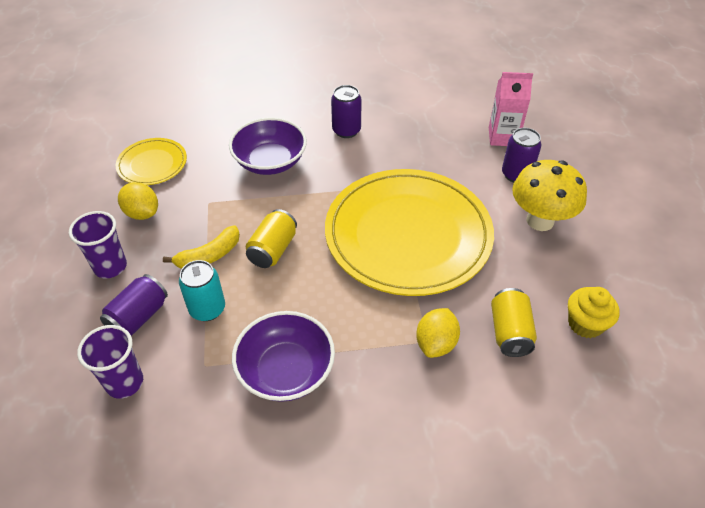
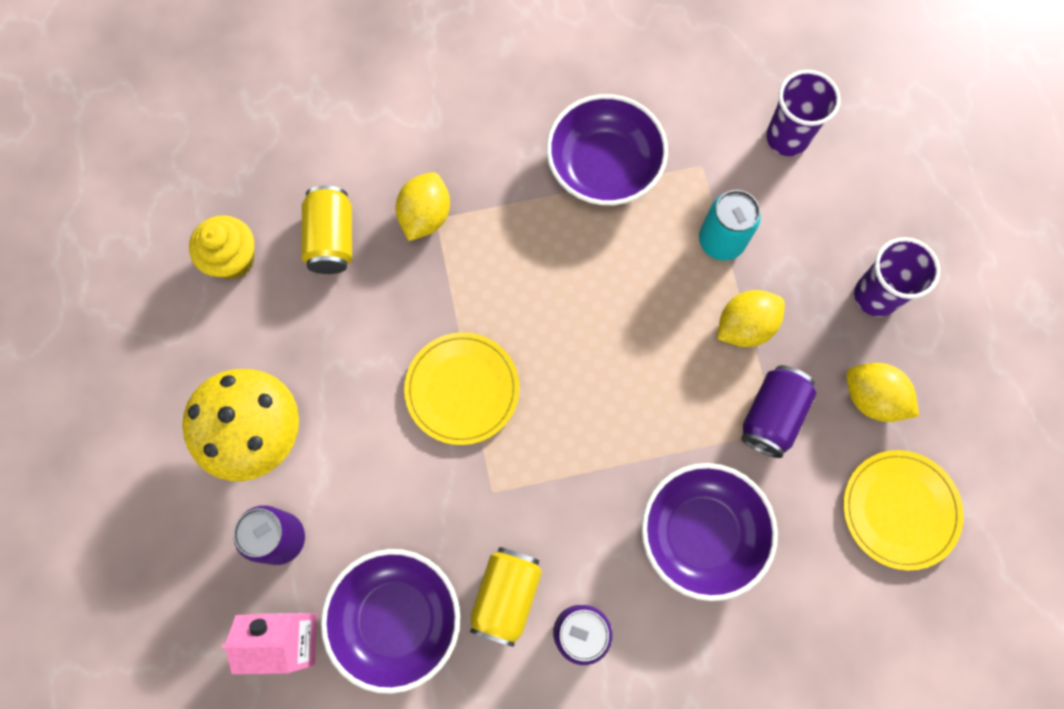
camera: 175 degrees right, 25 degrees up
purple can [100,274,168,336] -> purple can moved to [741,365,816,458]
yellow banana [163,225,240,269] -> yellow lemon [717,290,785,347]
yellow can [246,209,297,268] -> yellow can moved to [470,547,542,647]
yellow plate [325,169,494,296] -> yellow plate [404,332,520,445], size x0.46
none -> purple bowl [321,549,460,694]

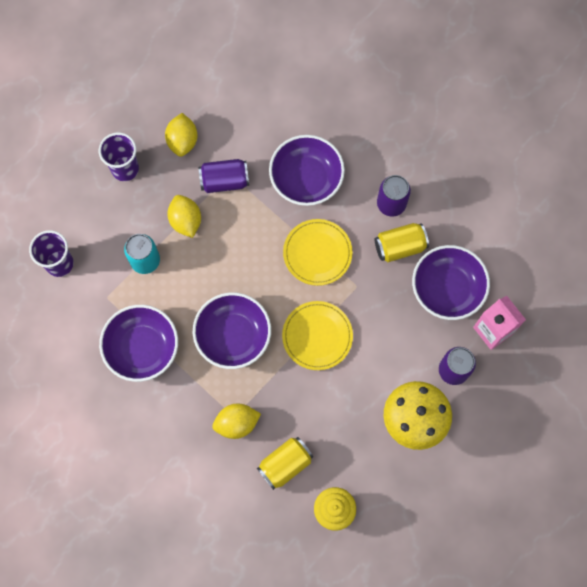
camera: 125 degrees left, 0 degrees up
yellow lemon [717,290,785,347] -> yellow lemon turned 45 degrees clockwise [168,195,201,238]
yellow plate [843,450,964,570] -> yellow plate moved to [283,219,352,286]
none -> purple bowl [193,292,271,369]

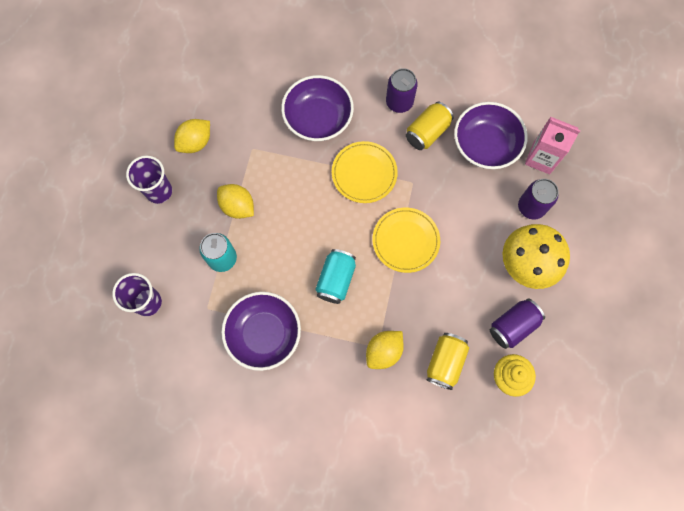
camera: 30 degrees left, 0 degrees up
yellow lemon [165,113,198,157] -> yellow lemon turned 75 degrees clockwise [174,119,210,153]
purple bowl [193,292,271,369] -> turquoise can [315,249,356,304]
purple can [198,159,249,193] -> purple can moved to [490,298,545,349]

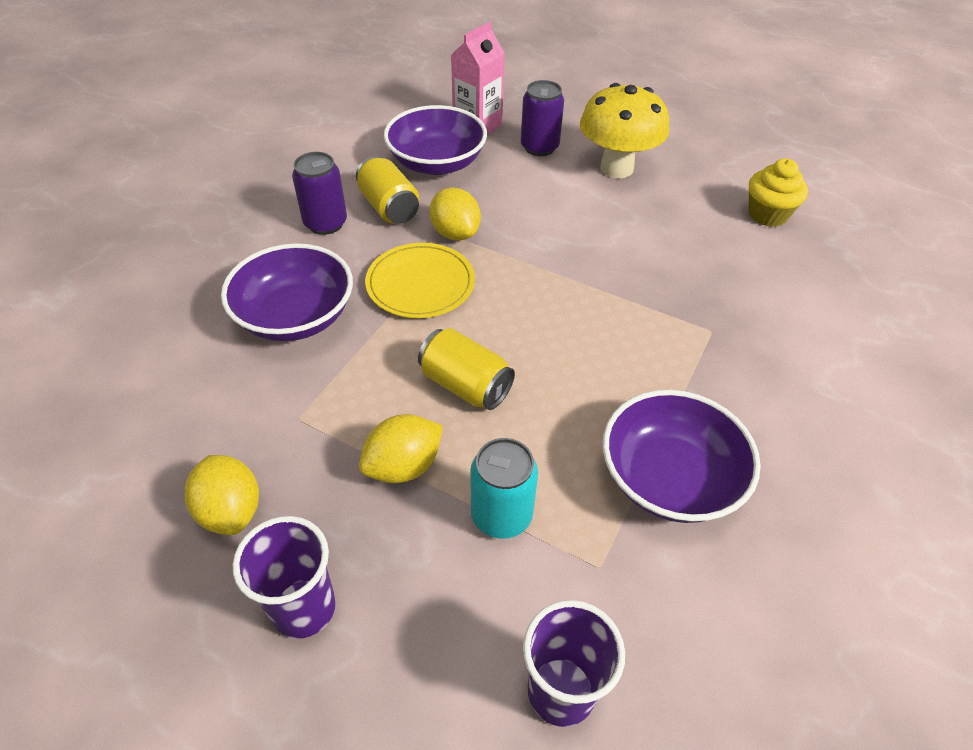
camera: 75 degrees left, 25 degrees down
turquoise can [315,249,356,304] -> none
yellow lemon [366,331,404,369] -> yellow lemon moved to [429,187,481,241]
yellow plate [373,208,440,273] -> none
yellow can [427,333,469,390] -> yellow can moved to [418,328,515,410]
purple can [490,298,545,349] -> none

